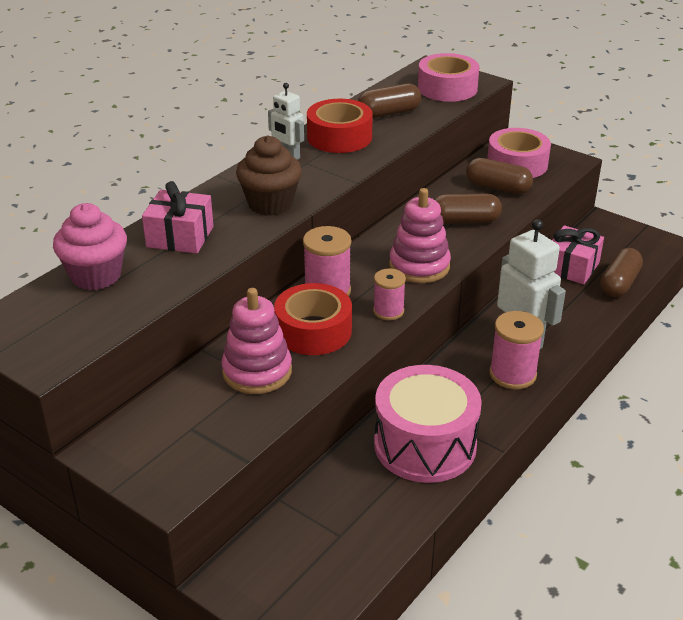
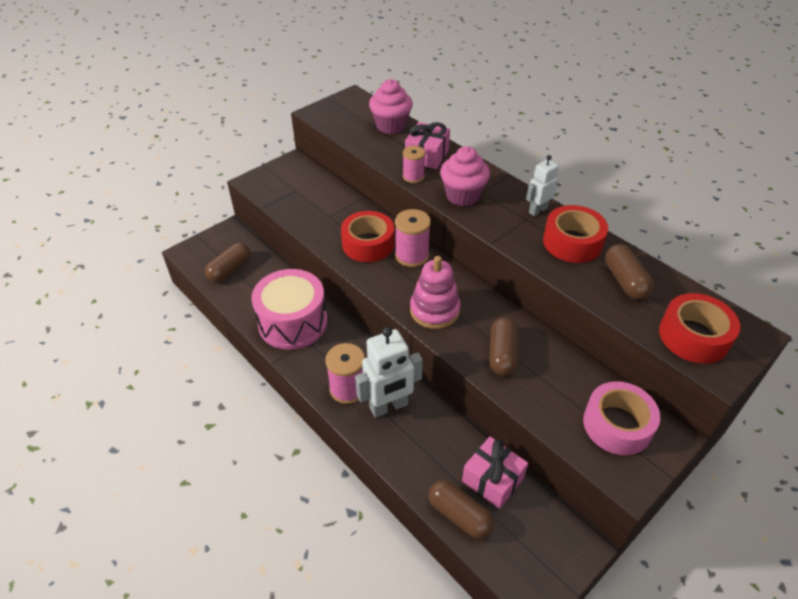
camera: 100 degrees right, 10 degrees up
pink stacking toy [221,288,292,394] -> none
brown cupcake [236,135,302,216] -> pink cupcake [440,146,490,206]
pink spool [373,268,406,320] -> pink spool moved to [403,146,425,183]
pink tape [418,53,479,102] -> red tape [659,293,740,364]
brown capsule [466,158,533,194] -> brown capsule moved to [205,243,250,282]

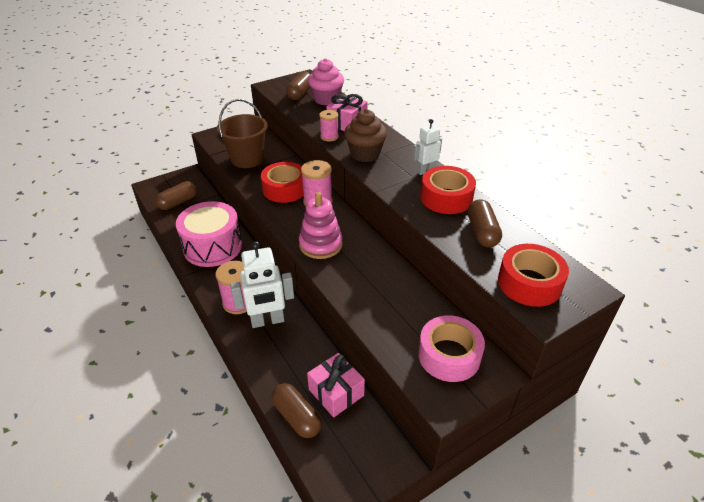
camera: 10 degrees right, 5 degrees down
pink cupcake [440,146,490,206] -> brown cupcake [344,109,387,162]
brown capsule [489,317,518,376] -> brown capsule moved to [286,71,310,100]
none -> brown bucket [217,99,268,168]

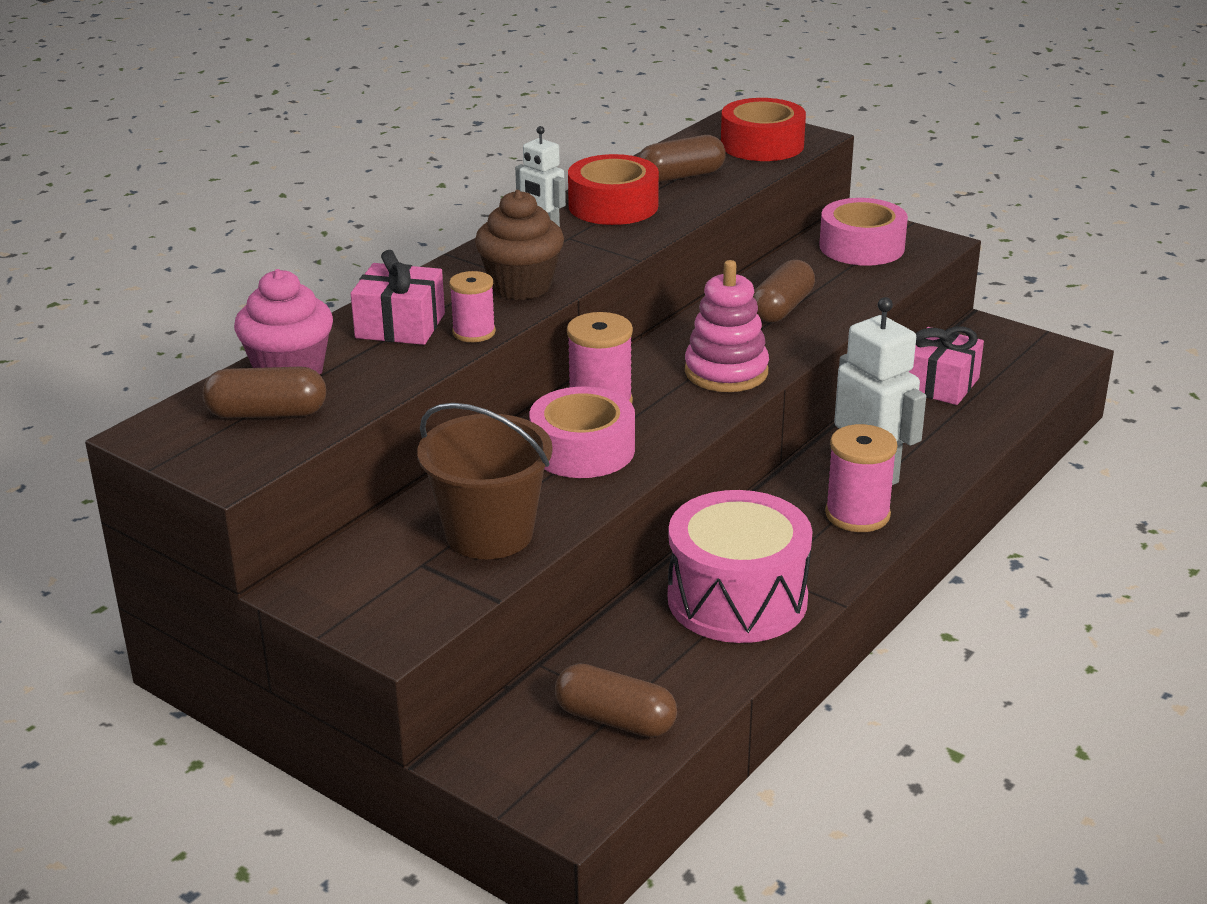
camera: 110 degrees left, 10 degrees down
red tape [261,162,304,203] -> pink tape [529,387,635,478]
brown capsule [271,383,322,438] -> brown capsule moved to [753,260,815,323]

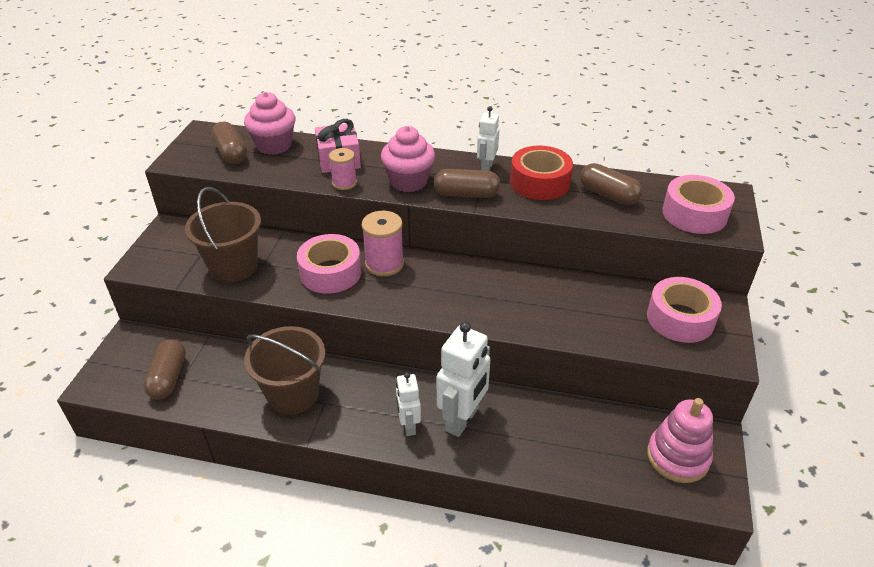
camera: 65 degrees right, 10 degrees up
brown cupcake [475,190,564,300] -> pink cupcake [381,126,435,192]
pink drum [668,490,813,643] -> brown bucket [244,326,325,415]
pink stacking toy [685,260,769,392] -> pink stacking toy moved to [647,398,713,483]
red tape [721,98,806,161] -> pink tape [662,175,735,234]
brown capsule [753,260,815,323] -> brown capsule moved to [434,169,500,198]
pink spool [825,424,898,532] -> white robot [396,372,421,436]
pink gift [908,327,984,405] -> none

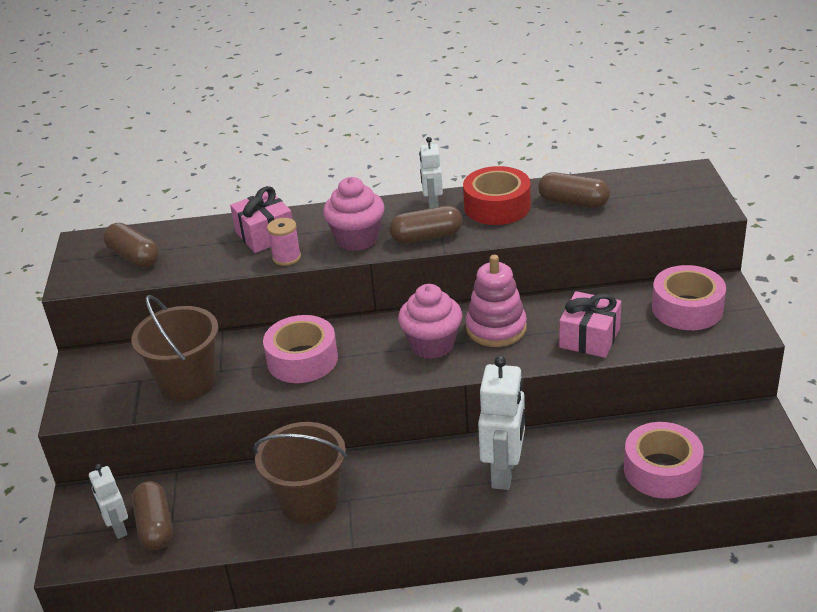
camera: 15 degrees left, 5 degrees down
pink cupcake [244,92,295,155] -> pink cupcake moved to [398,284,462,359]
pink spool [362,211,404,276] -> none
white robot [396,372,421,436] -> white robot moved to [89,464,128,539]
pink stacking toy [647,398,713,483] -> pink stacking toy moved to [466,255,527,347]
pink tape [662,175,735,234] -> pink tape moved to [624,422,704,499]
none -> pink gift [559,291,622,358]

